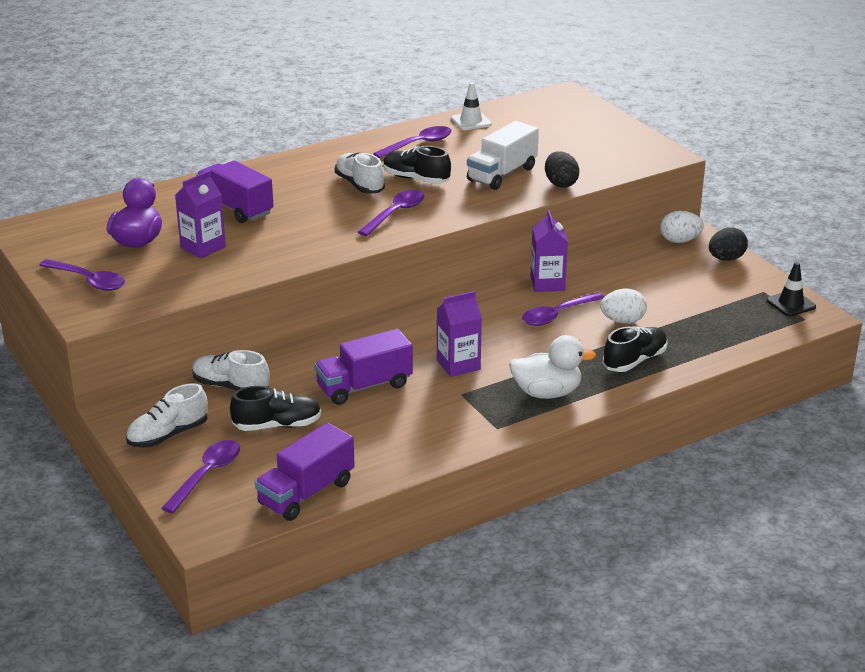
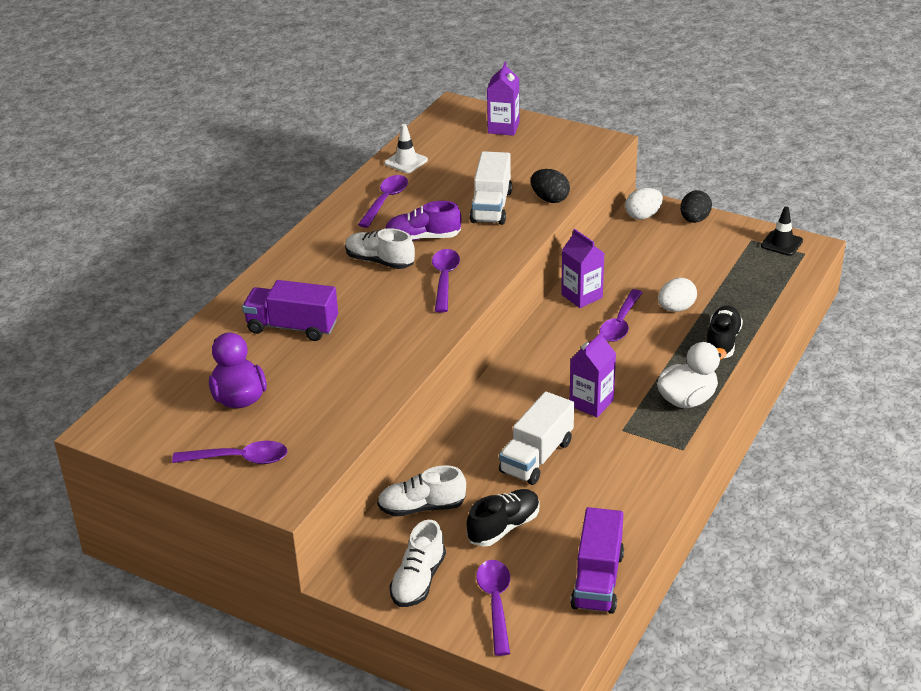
camera: 30 degrees left, 5 degrees up
purple carton [175,171,226,259] -> purple carton moved to [487,62,519,136]
purple truck [314,329,413,405] -> white truck [499,391,574,485]
black shoe [383,146,451,184] -> purple shoe [385,201,461,241]

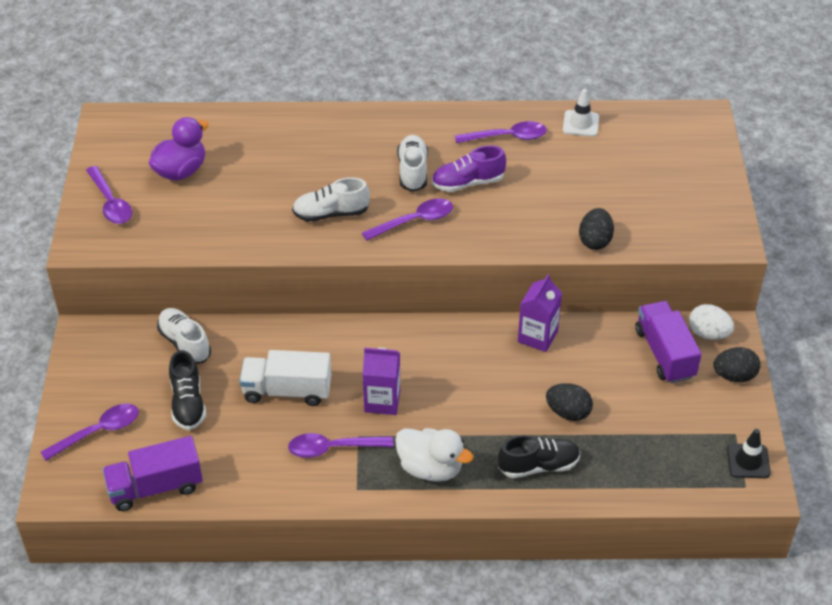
camera: 60 degrees right, 10 degrees up
purple truck [242,280,338,341] -> purple truck moved to [635,301,702,384]
purple shoe [385,201,461,241] -> purple shoe turned 75 degrees counterclockwise [432,145,506,192]
white shoe [389,520,446,607] -> white shoe moved to [292,177,370,222]
black shoe [466,489,540,547] -> black shoe turned 60 degrees clockwise [169,350,206,430]
white truck [470,151,512,225] -> none
purple carton [487,62,519,136] -> none
purple spoon [599,289,643,342] -> purple spoon moved to [288,433,394,458]
white egg [658,278,697,312] -> black egg [546,383,593,421]

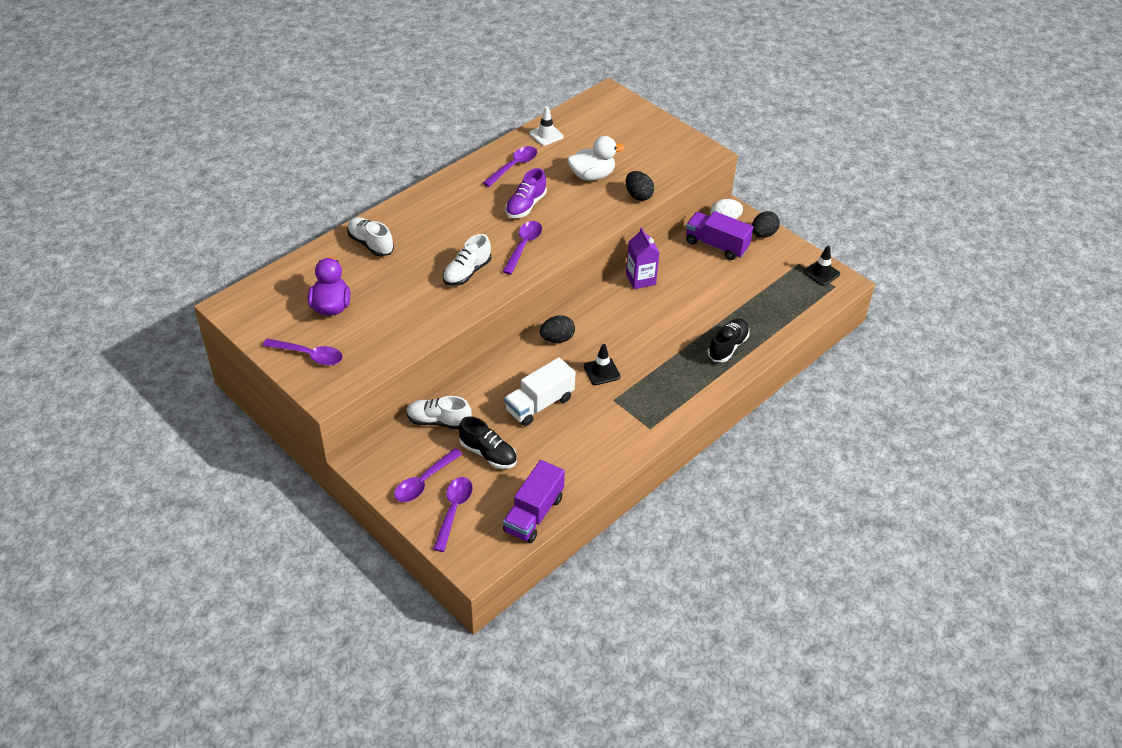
camera: 45 degrees left, 0 degrees up
purple spoon [288,433,394,458] -> purple spoon moved to [394,448,462,502]
purple carton [363,348,400,415] -> black traffic cone [584,344,620,385]
white duck [395,428,473,482] -> white duck moved to [568,136,624,181]
white shoe [397,135,428,192] -> white shoe moved to [347,217,394,256]
black egg [546,383,593,421] -> black egg moved to [540,315,575,343]

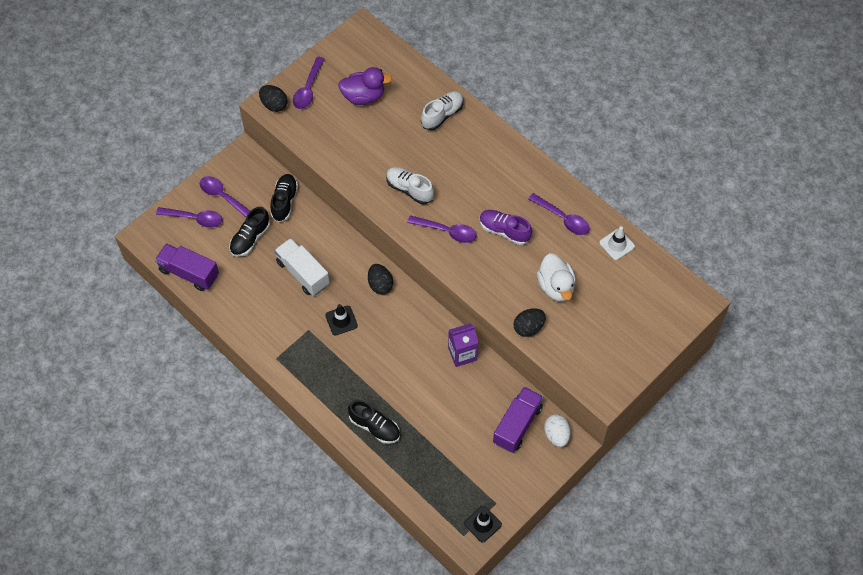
camera: 90 degrees right, 15 degrees up
white shoe [406,396,472,429] -> black shoe [270,174,298,222]
black egg [752,211,780,238] -> black egg moved to [259,85,287,112]

